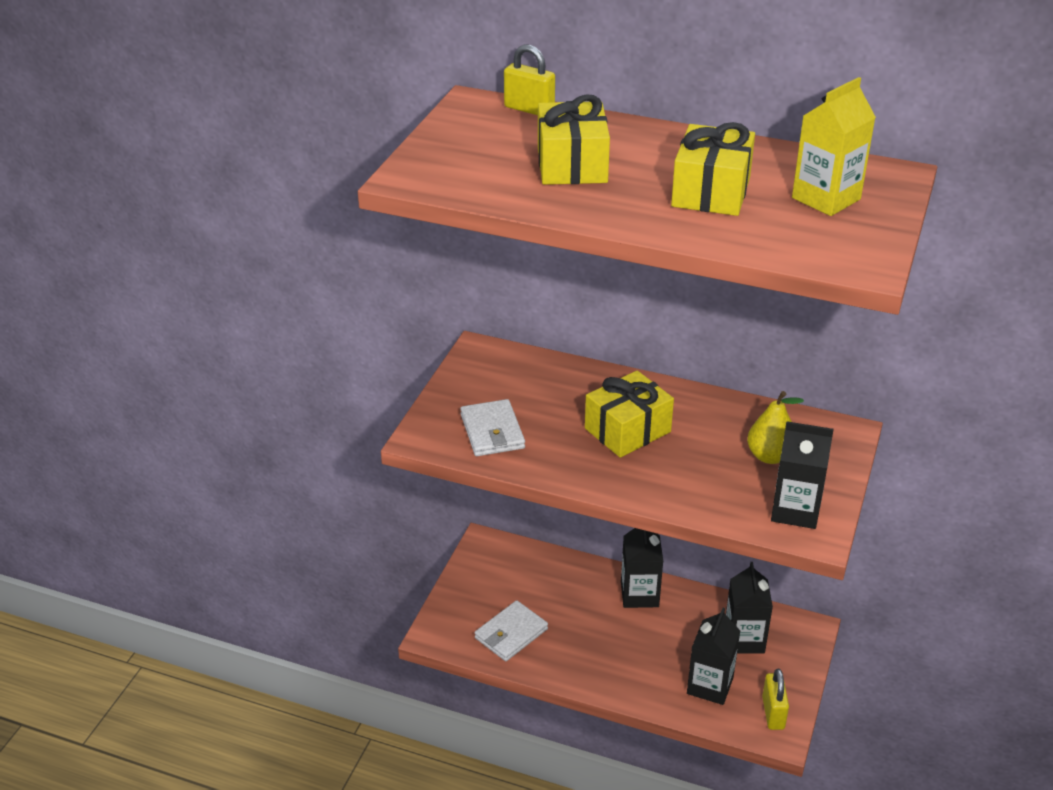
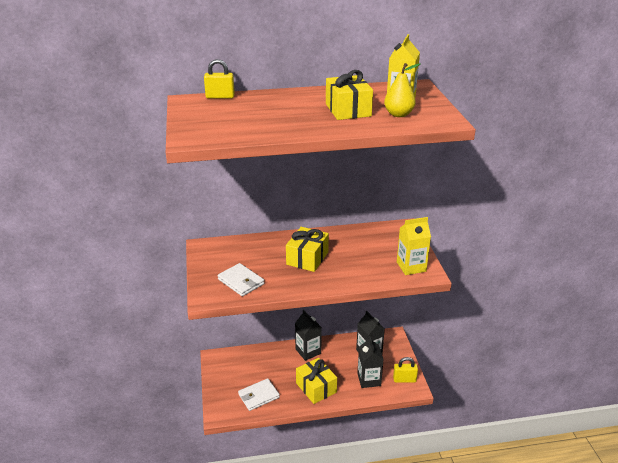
camera: 30 degrees left, 5 degrees down
white wallet [475,600,548,661] -> white wallet turned 45 degrees clockwise [238,378,280,411]
yellow gift [538,94,610,185] -> yellow gift moved to [296,358,337,404]
yellow pear [747,391,804,464] -> yellow pear moved to [384,63,420,117]
yellow padlock [762,669,789,730] -> yellow padlock turned 60 degrees counterclockwise [393,357,418,383]
black carton [771,421,834,529] -> yellow carton [397,217,431,275]

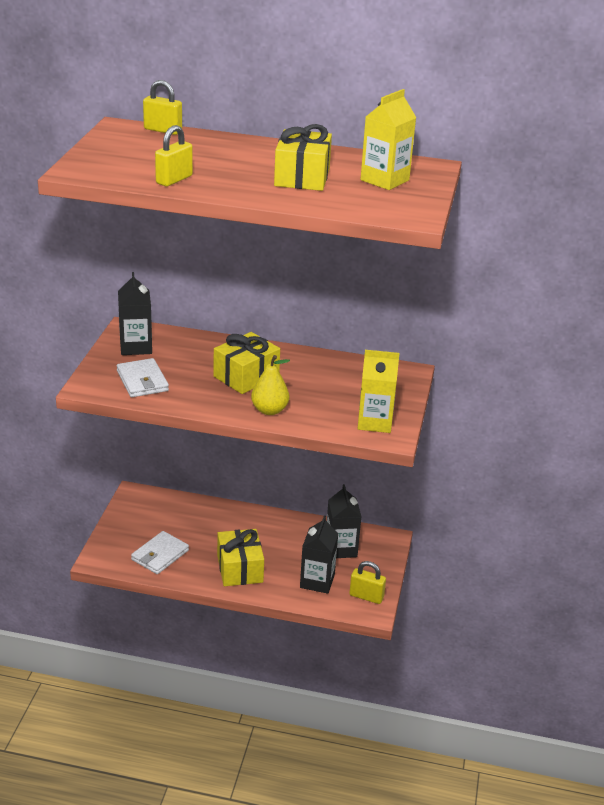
camera: 20 degrees right, 0 degrees up
white wallet [238,378,280,411] -> white wallet turned 45 degrees counterclockwise [131,531,189,574]
black carton [295,310,322,361] -> black carton moved to [118,272,152,355]
yellow pear [384,63,420,117] -> yellow pear moved to [251,355,290,415]
none -> yellow padlock [155,125,193,187]

